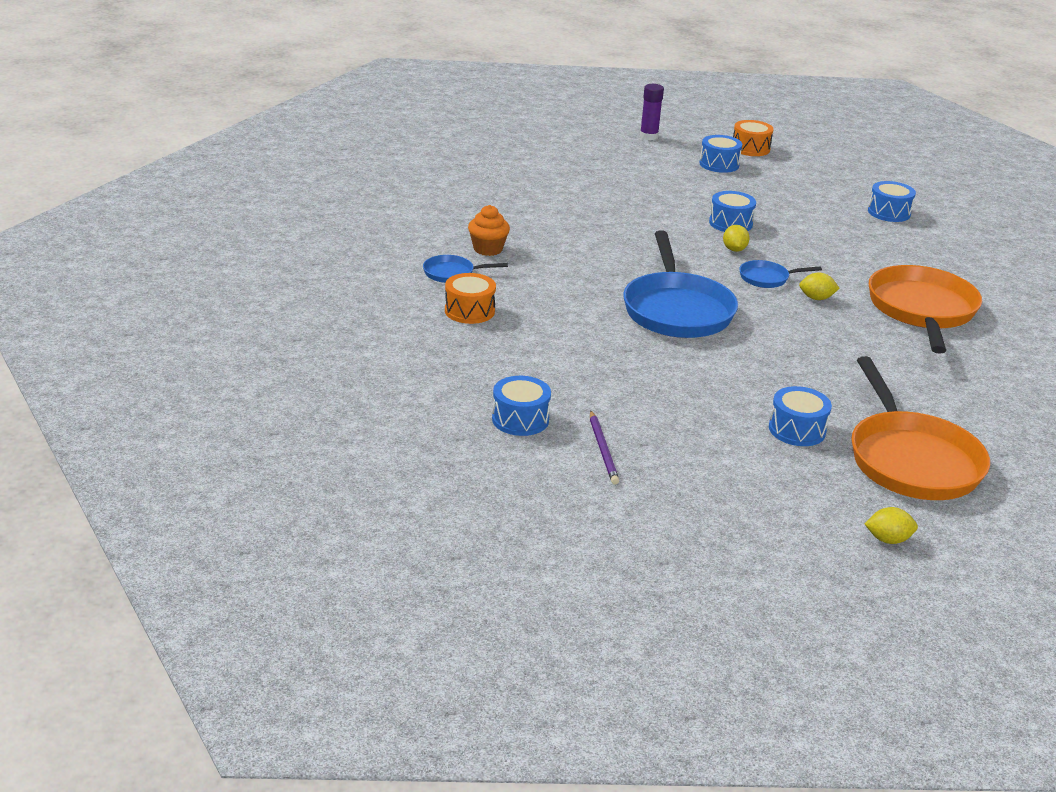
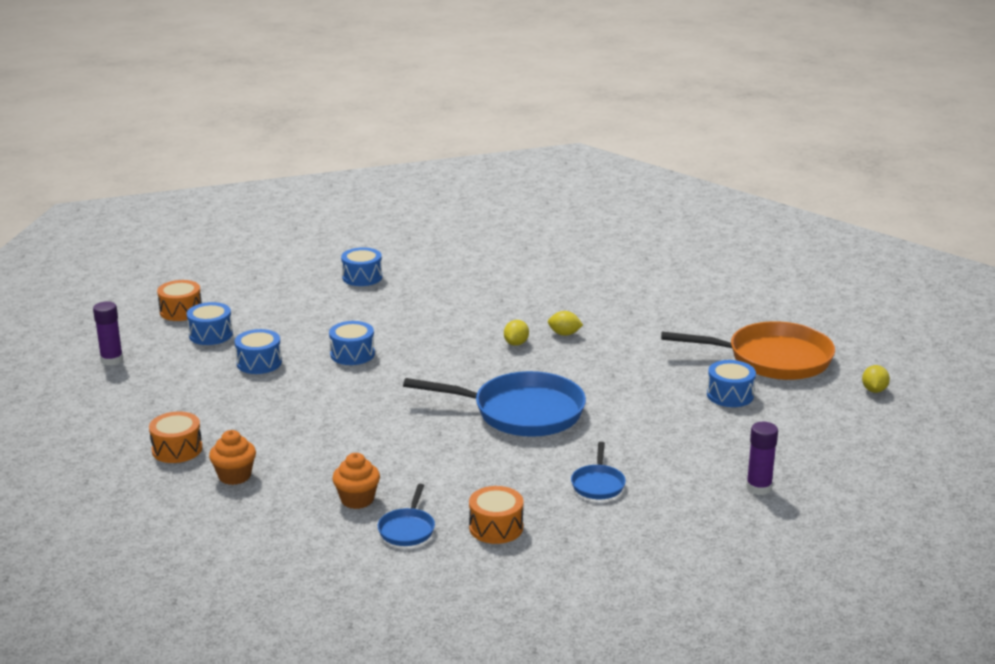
camera: 75 degrees left, 5 degrees down
blue drum [492,376,551,436] -> blue drum moved to [235,329,282,374]
purple pencil [590,410,619,485] -> purple glue stick [746,422,778,495]
yellow lemon [723,225,749,252] -> yellow lemon moved to [548,311,583,336]
blue pan [739,260,822,288] -> blue pan moved to [571,442,626,499]
orange pan [869,265,982,354] -> none
none -> orange drum [149,411,202,463]
none -> orange cupcake [209,430,256,485]

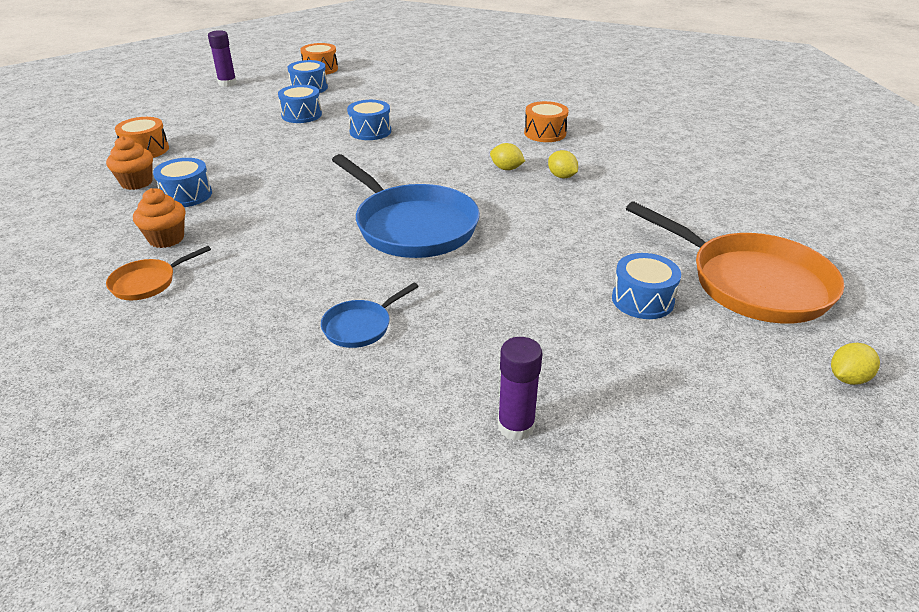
camera: 40 degrees right, 10 degrees up
blue drum [341,247,382,286] -> blue drum moved to [153,158,212,207]
blue pan [378,484,435,546] -> orange pan [106,246,211,300]
orange drum [469,486,523,544] -> orange drum moved to [524,101,569,142]
yellow lemon [504,320,529,346] -> yellow lemon turned 60 degrees clockwise [490,143,525,170]

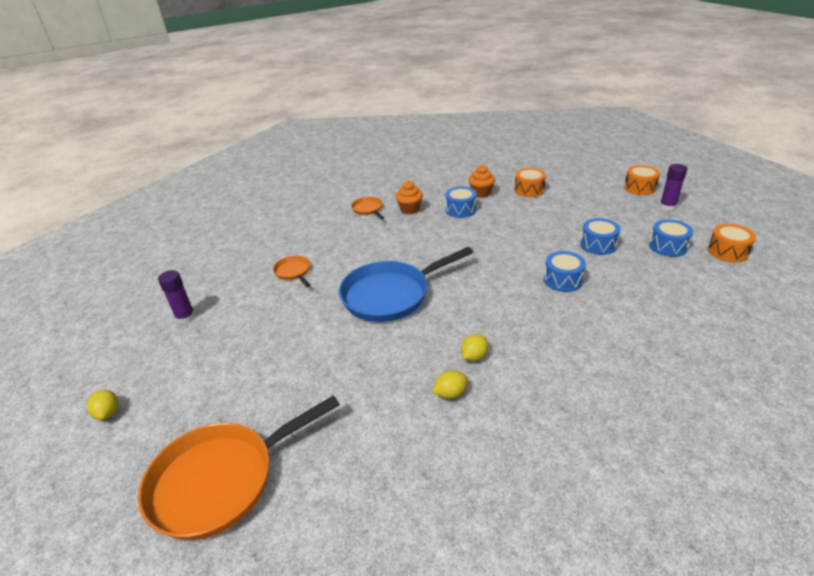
camera: 105 degrees right, 0 degrees up
blue pan [321,283,419,348] -> orange pan [273,256,310,287]
orange drum [524,101,569,142] -> orange drum moved to [624,165,660,195]
blue drum [612,253,681,319] -> none
yellow lemon [831,343,880,385] -> yellow lemon moved to [87,390,118,420]

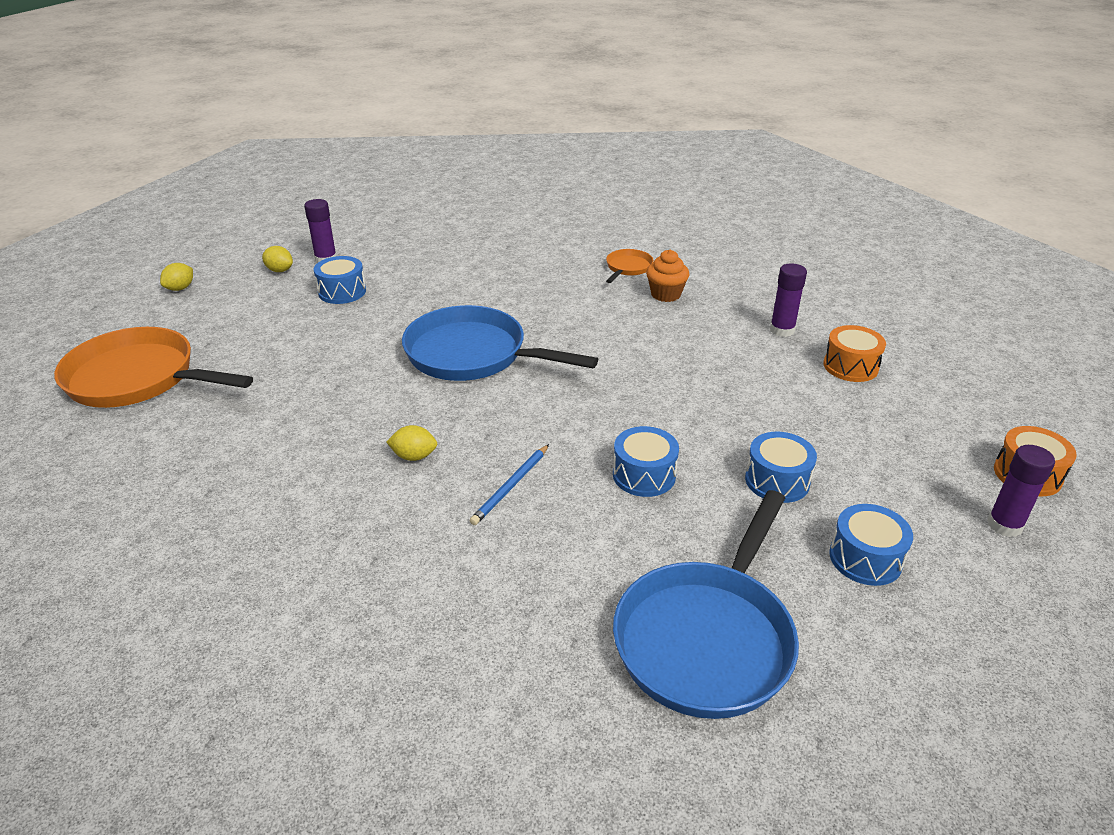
camera: 50 degrees right, 0 degrees up
orange pan [273,256,310,287] -> none
yellow lemon [432,370,468,399] -> yellow lemon moved to [262,246,293,272]
blue drum [445,187,477,218] -> blue drum moved to [314,256,366,304]
orange cupcake [468,165,495,198] -> purple glue stick [770,263,807,337]
orange drum [708,224,756,262] -> none
none -> blue pencil [470,444,549,525]
none -> blue pan [613,490,799,719]

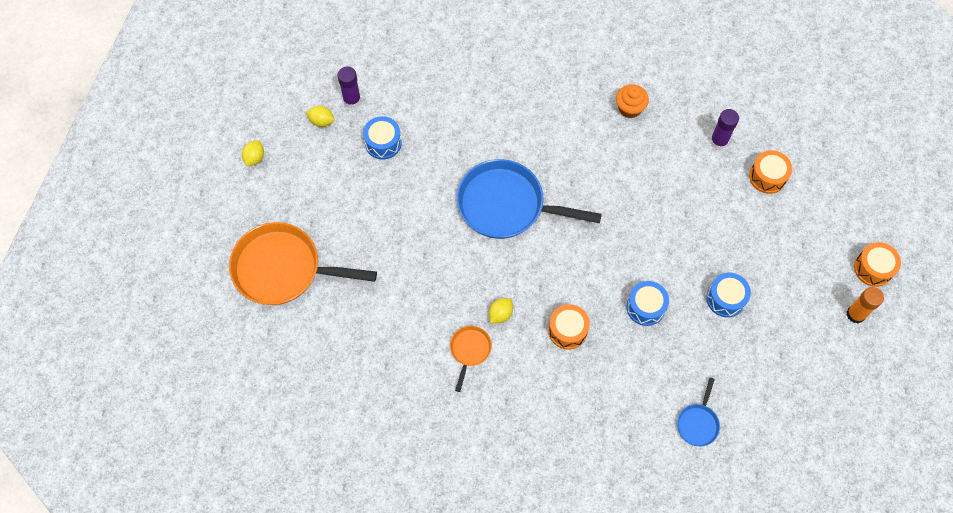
camera: 10 degrees left, 30 degrees up
yellow lemon [387,425,437,461] -> yellow lemon turned 45 degrees counterclockwise [489,298,513,323]
blue pencil [470,444,549,525] -> orange drum [548,304,590,349]
orange pan [606,249,654,283] -> orange pan moved to [450,326,492,392]
blue pan [613,490,799,719] -> blue pan [677,378,720,447], size x0.46
blue drum [829,504,913,586] -> none
purple glue stick [987,445,1055,537] -> orange glue stick [847,287,884,323]

